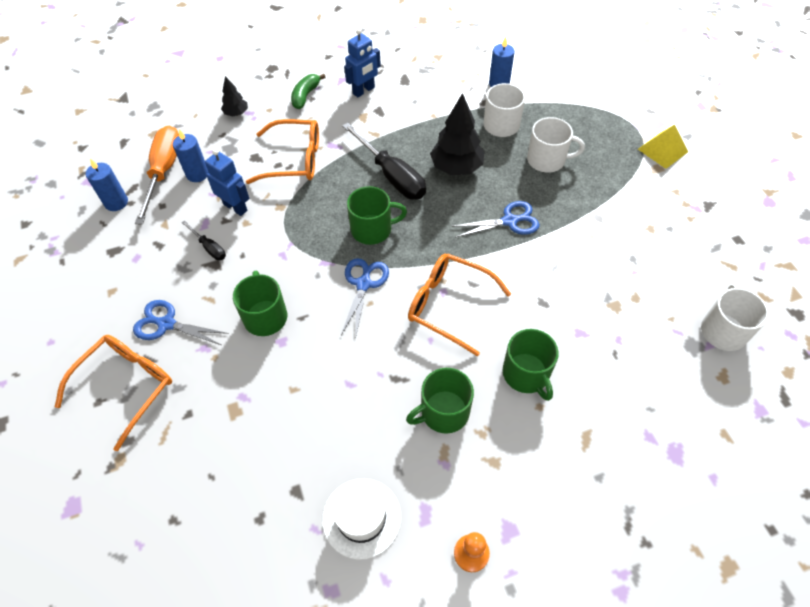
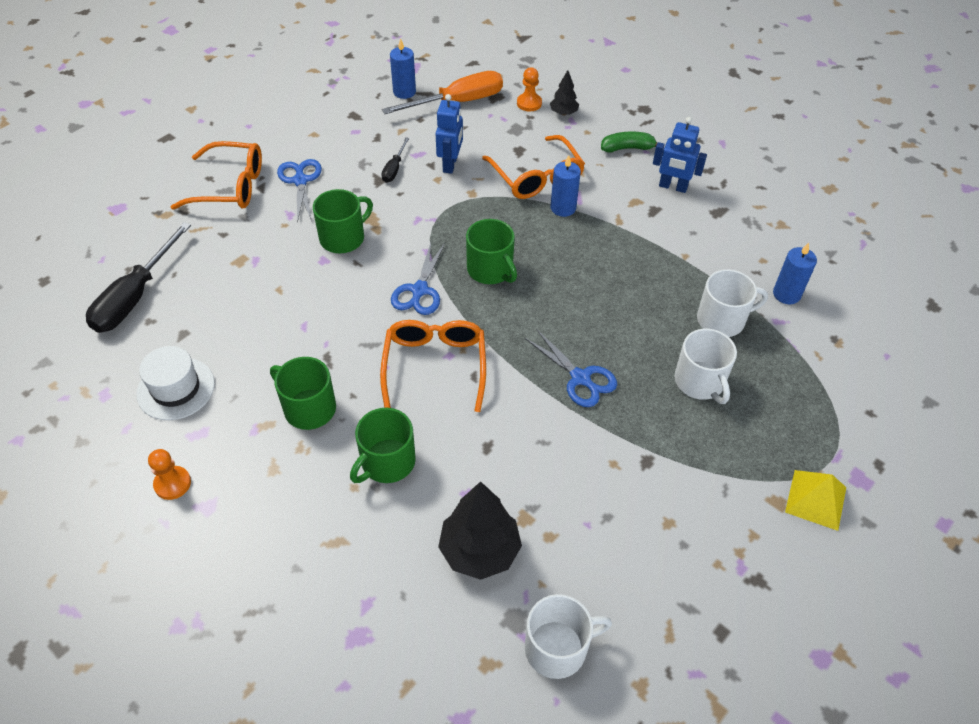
camera: 60 degrees right, 5 degrees down
blue candle [173,129,208,182] -> blue candle moved to [550,155,581,217]
blue scissors [341,258,389,339] -> blue scissors turned 120 degrees clockwise [391,243,445,315]
black screwdriver [342,122,426,199] -> black screwdriver moved to [86,222,191,333]
black tree [430,93,484,175] -> black tree moved to [438,481,522,580]
none -> orange pawn [517,67,542,112]

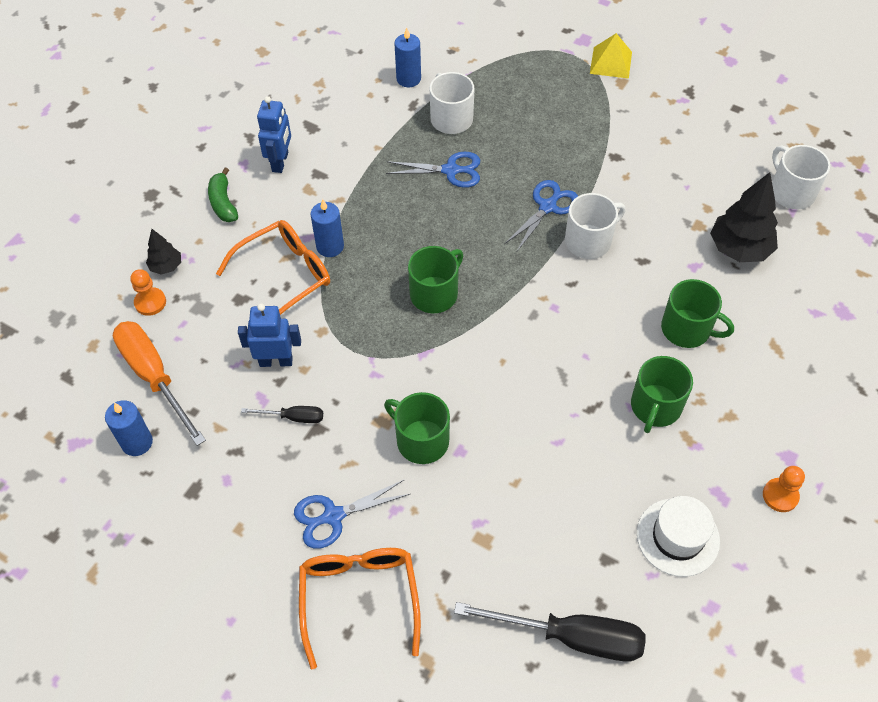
camera: 100 degrees left, 5 degrees up
orange glasses [380,320,486,412] -> none
blue scissors [391,243,445,315] -> blue scissors moved to [386,152,480,188]
white mug [674,329,737,404] -> white mug moved to [565,193,626,259]

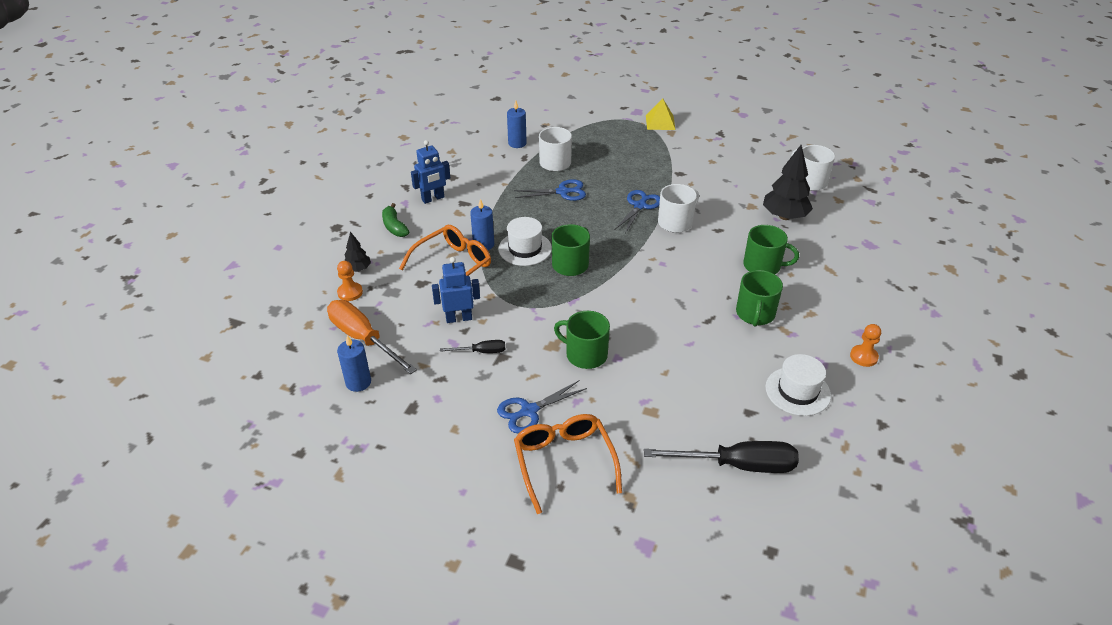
camera: 10 degrees left, 15 degrees down
blue robot [257,96,291,173] -> blue robot turned 60 degrees clockwise [411,140,450,204]
none -> white hat [498,217,552,266]

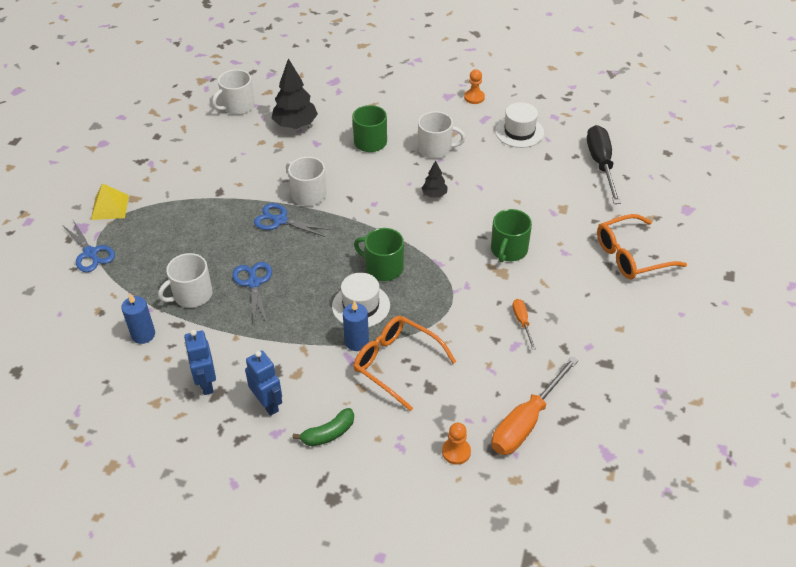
camera: 95 degrees left, 5 degrees up
blue candle [337,335,371,392] -> none
black tree [344,232,371,272] -> black tree moved to [422,160,448,198]
blue robot [432,257,480,323] -> blue robot moved to [184,330,216,395]
black screwdriver [440,340,505,353] -> orange screwdriver [512,299,536,350]
blue scissors [497,381,587,434] -> blue scissors moved to [62,220,115,272]
green mug [736,270,783,327] -> white mug [418,111,466,159]

